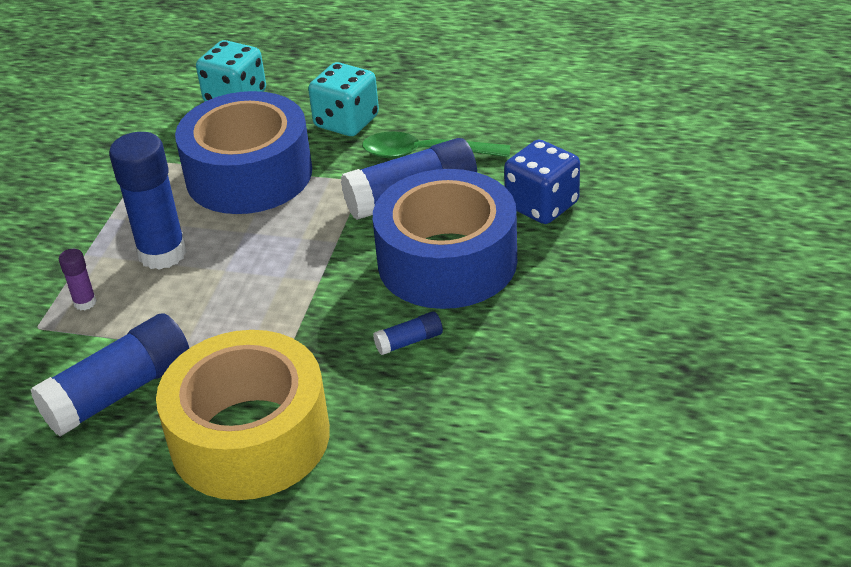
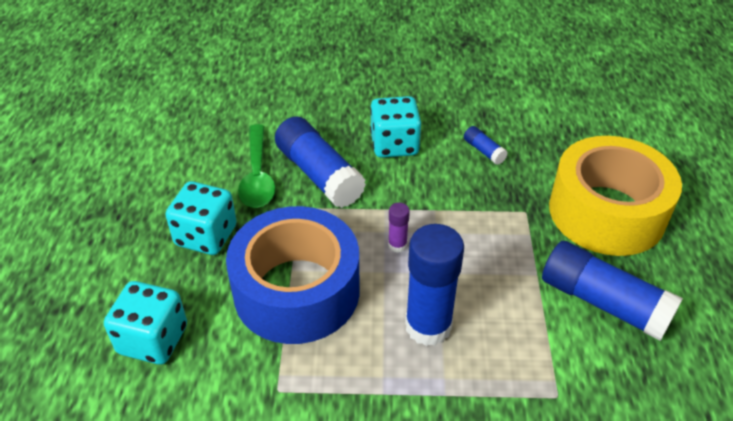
camera: 105 degrees left, 5 degrees up
purple glue stick [59,249,97,311] -> purple glue stick moved to [388,203,410,253]
blue tape [373,169,517,309] -> turquoise dice [370,96,421,158]
blue dice [504,139,580,224] -> none

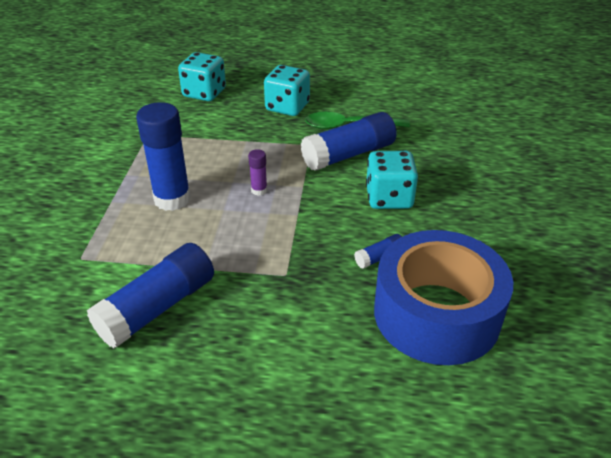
camera: 95 degrees right, 5 degrees down
blue tape [226,206,360,344] -> blue tape moved to [374,230,513,365]
yellow tape [549,136,682,256] -> none

